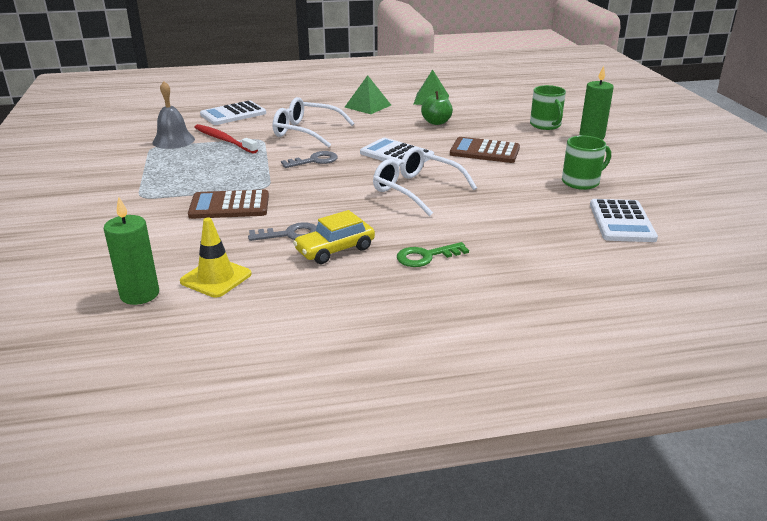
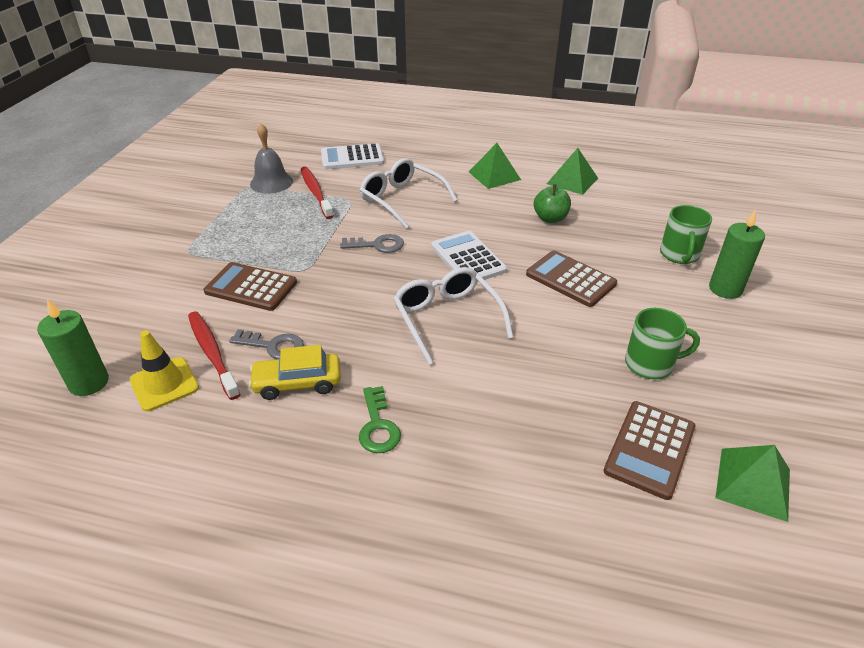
camera: 25 degrees right, 10 degrees up
green key [397,242,469,267] -> green key turned 105 degrees counterclockwise [359,386,401,453]
white calculator [590,199,658,242] -> brown calculator [604,401,695,500]
none -> red toothbrush [188,312,241,400]
none -> green pyramid [715,445,790,522]

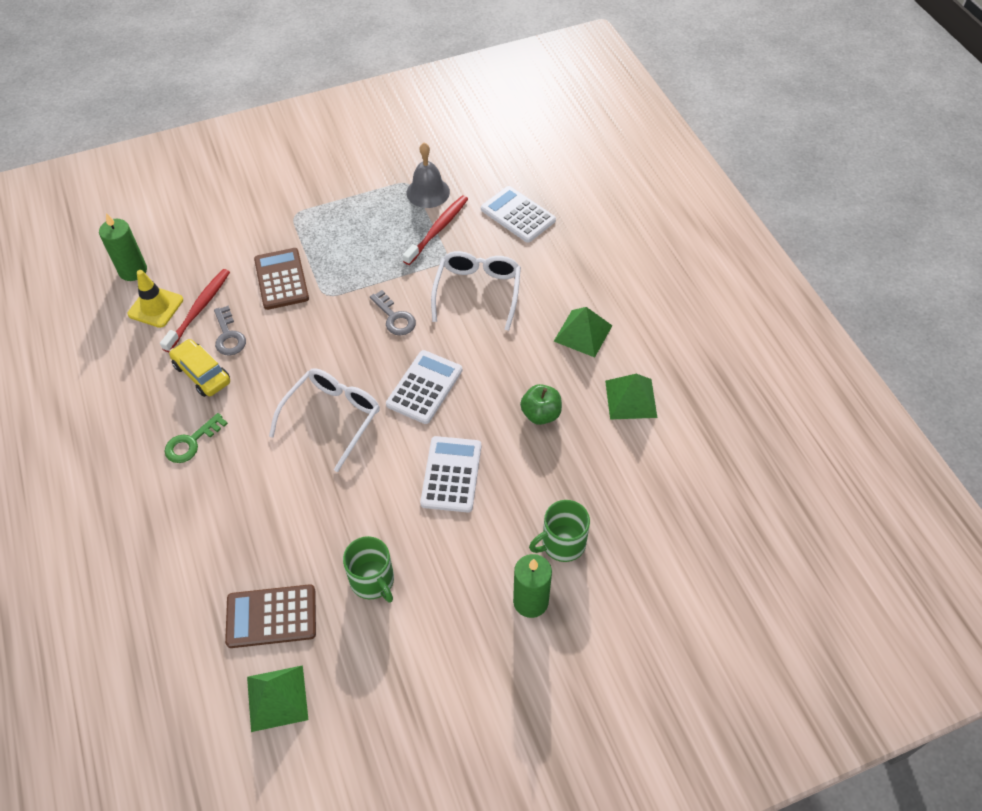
camera: 55 degrees right, 15 degrees up
brown calculator [526,251,617,307] -> white calculator [420,436,481,513]

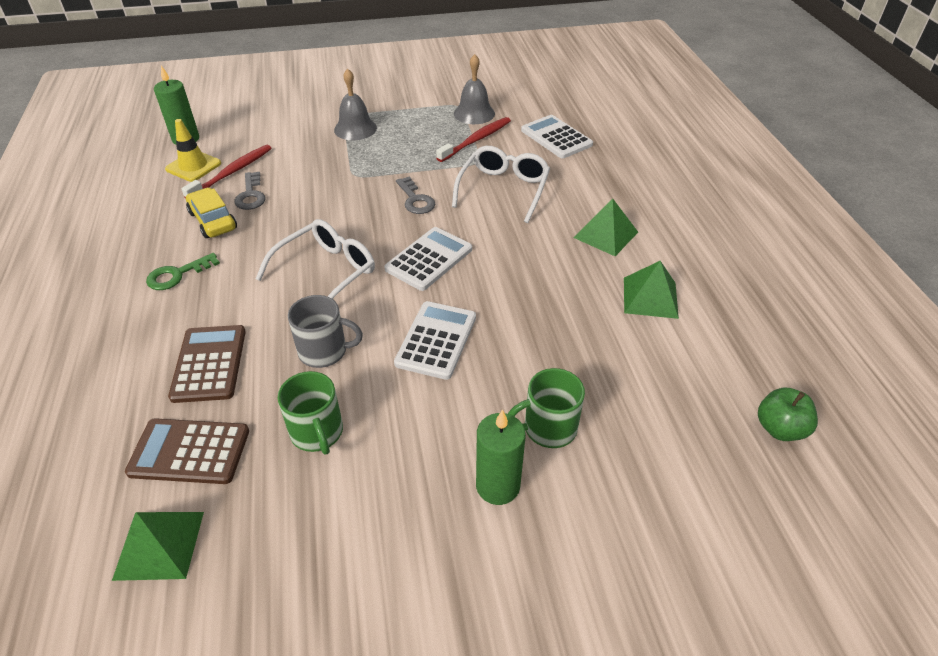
camera: 10 degrees right, 10 degrees down
brown calculator [254,248,309,310] -> brown calculator moved to [168,325,246,403]
green apple [520,384,562,425] -> green apple moved to [758,388,818,441]
none -> grey mug [288,295,363,368]
none -> grey bell [334,68,377,140]

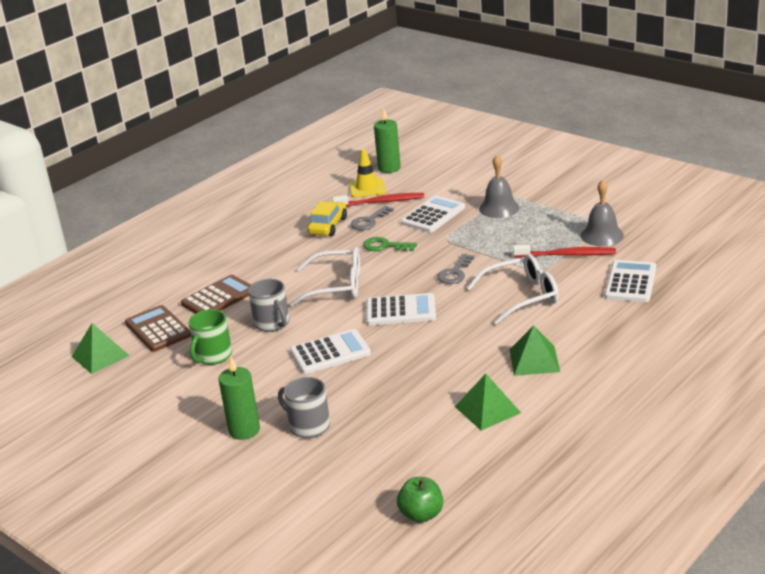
camera: 55 degrees right, 15 degrees down
green key [146,253,220,290] -> green key moved to [363,237,417,251]
green mug [508,368,585,448] -> grey mug [278,377,330,438]
none -> white calculator [401,196,465,233]

